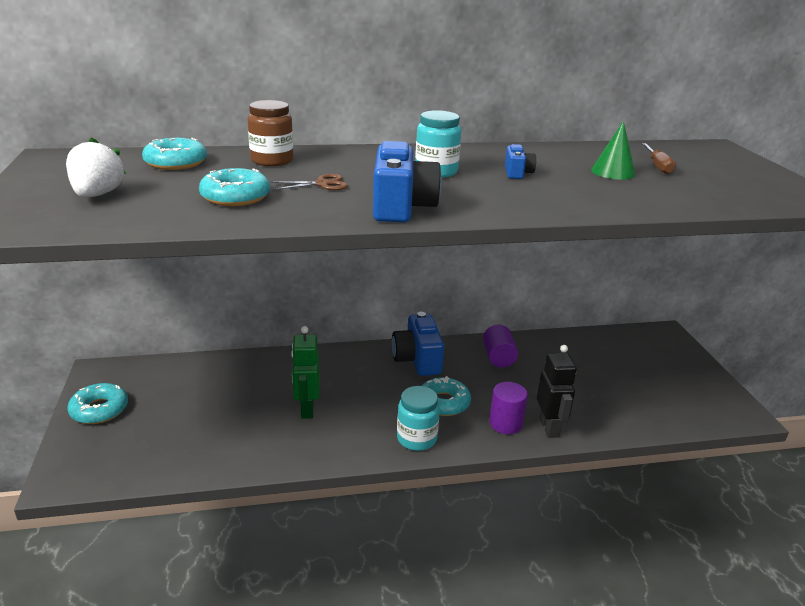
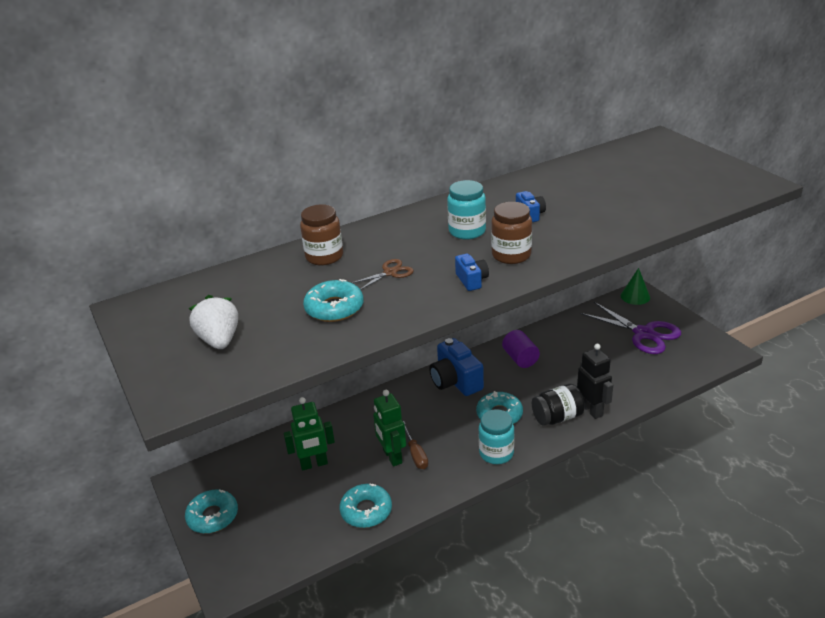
camera: 15 degrees left, 5 degrees up
turquoise donut [142,138,207,170] -> turquoise donut moved to [340,483,392,528]
blue camera [373,141,442,222] -> blue camera [455,254,489,291], size x0.51
purple cylinder [489,382,528,434] -> black jar [532,384,585,426]
green cone [591,121,636,180] -> green cone moved to [621,268,650,305]
brown screwdriver [642,143,676,174] -> brown screwdriver moved to [403,421,428,469]
none -> green robot [284,397,335,471]
none -> brown jar [491,202,532,264]
none -> purple scissors [580,302,681,354]

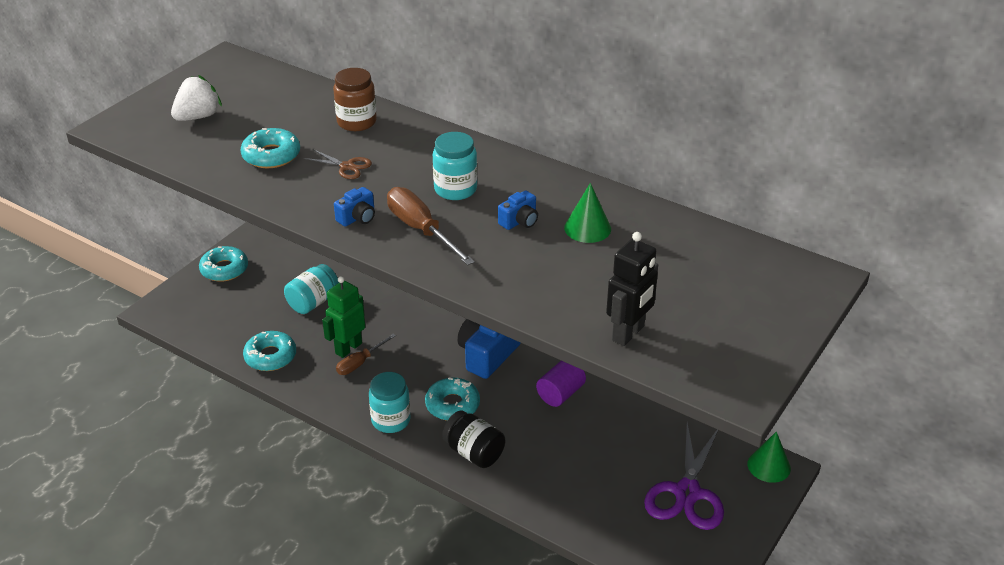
camera: 60 degrees right, 5 degrees up
green robot [284,397,335,471] -> turquoise jar [284,264,339,314]
brown jar [491,202,532,264] -> brown screwdriver [387,187,475,266]
black robot [577,344,613,419] -> black robot moved to [606,232,658,346]
none -> green cone [564,183,611,243]

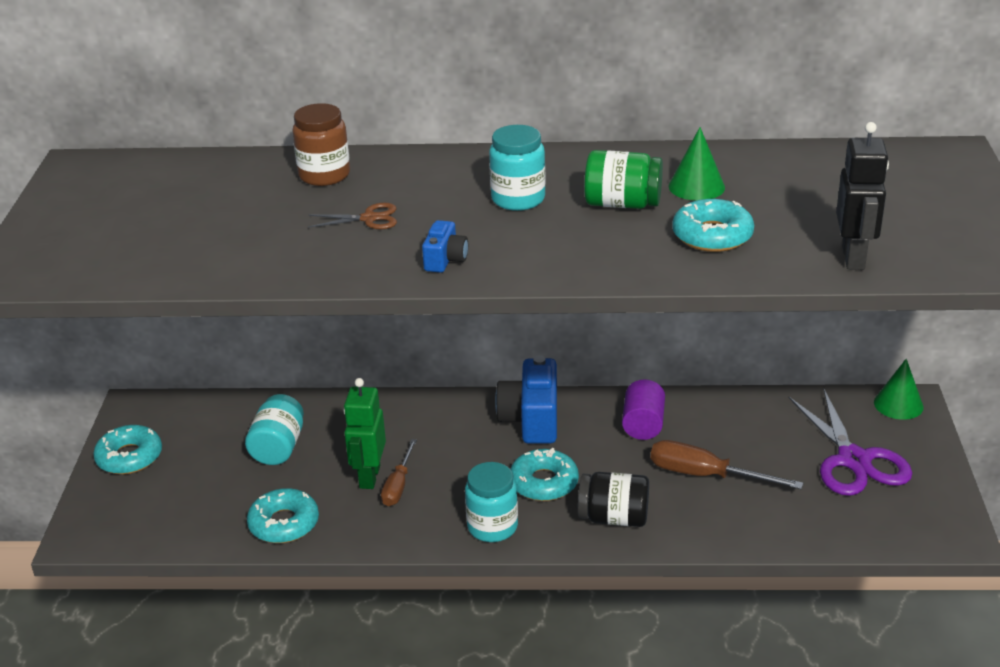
camera: 30 degrees left, 5 degrees down
white strawberry [171,75,222,121] -> none
turquoise donut [241,128,300,168] -> turquoise donut moved to [672,199,754,252]
brown screwdriver [387,187,475,266] -> brown screwdriver moved to [651,440,803,489]
blue camera [498,190,538,230] -> green jar [584,150,663,209]

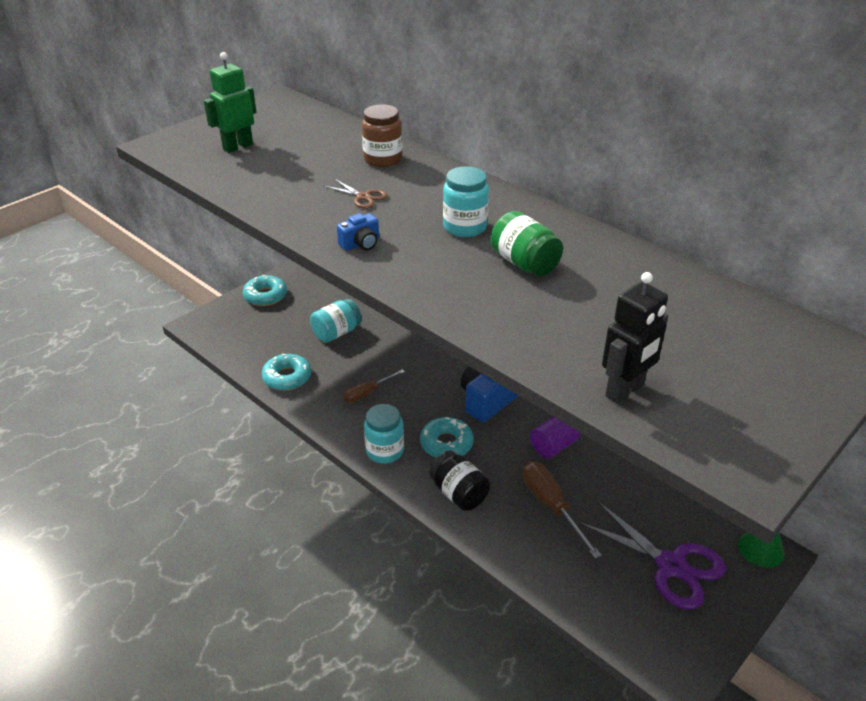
camera: 40 degrees right, 5 degrees up
green robot [344,378,386,489] -> green robot moved to [204,52,257,153]
green cone [668,127,725,201] -> none
turquoise donut [672,199,754,252] -> none
purple scissors [788,389,913,496] -> purple scissors turned 75 degrees counterclockwise [578,501,726,610]

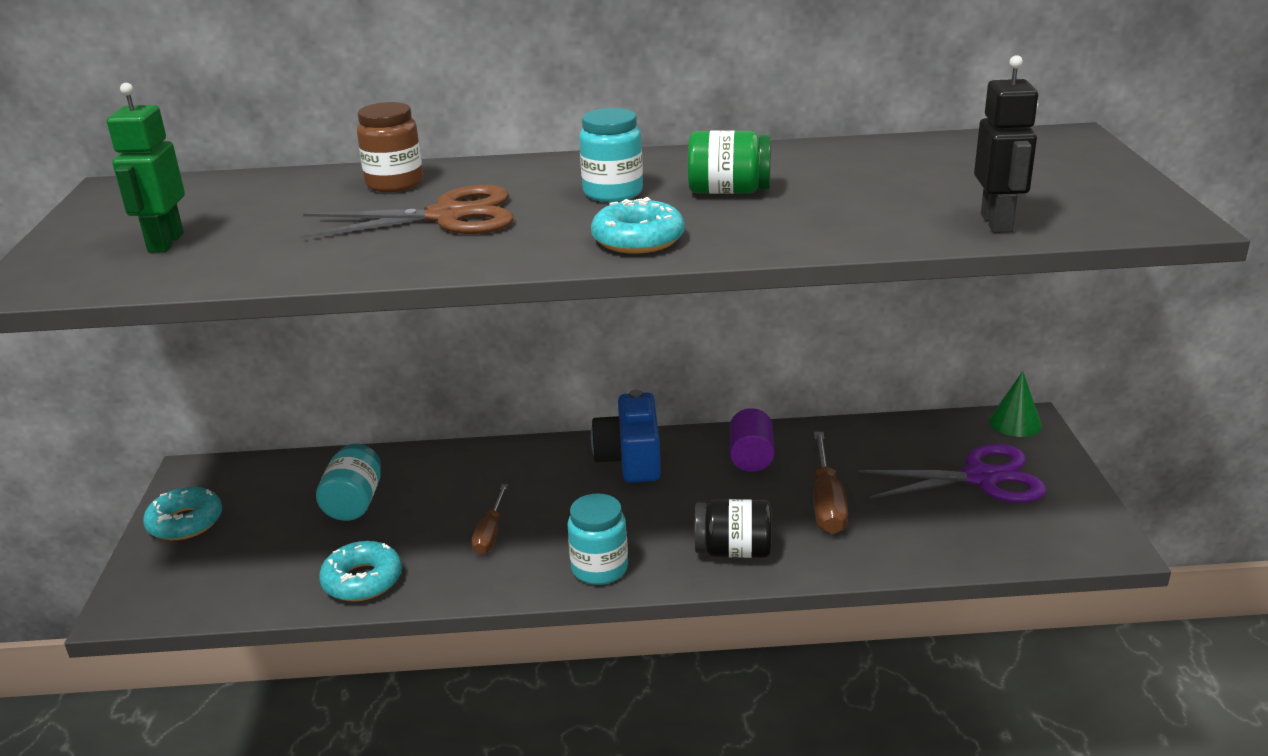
camera: 45 degrees left, 10 degrees down
brown scissors [324,179,388,209] -> brown scissors [299,185,514,238], size x2.07
blue camera [337,213,379,251] -> none
turquoise donut [420,417,473,458] -> turquoise donut moved to [591,197,685,254]
brown screwdriver [523,461,602,559] -> brown screwdriver turned 105 degrees counterclockwise [813,432,848,534]

